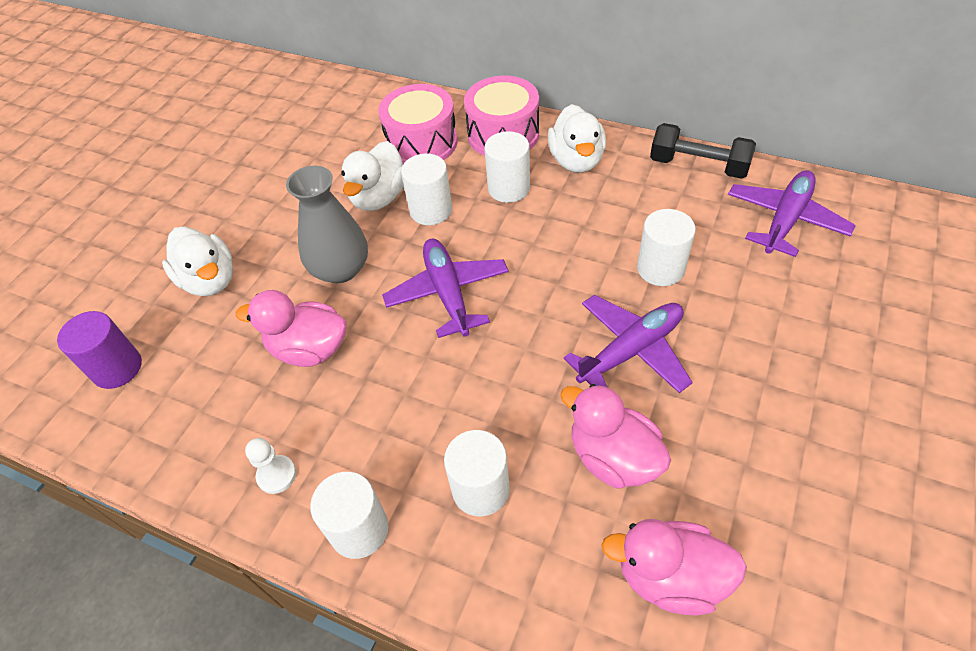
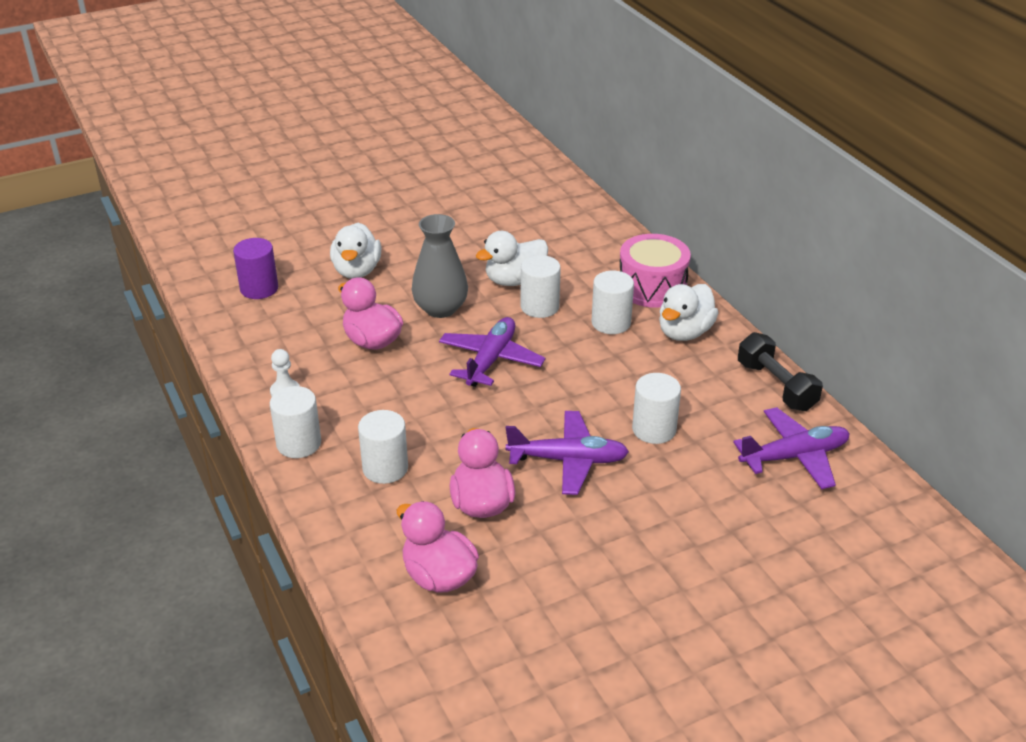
camera: 35 degrees right, 15 degrees down
pink drum [378,84,458,164] -> none

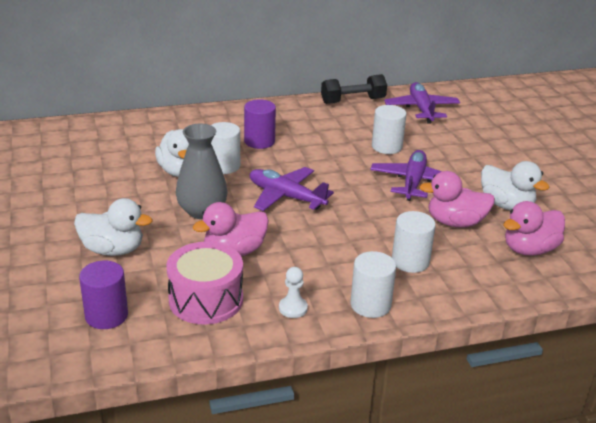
camera: 80 degrees left, 5 degrees down
white cylinder [592,271,634,334] -> purple cylinder [244,99,276,149]
pink drum [620,234,691,308] -> pink drum moved to [166,242,243,325]
white duck [659,284,718,341] -> white duck moved to [481,161,549,210]

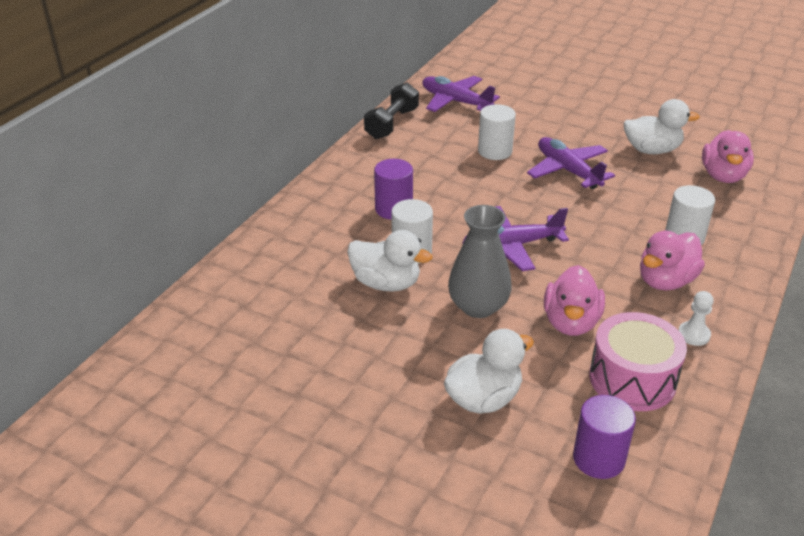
camera: 45 degrees left, 5 degrees up
white cylinder [351,251,396,318] -> none
pink duck [419,171,495,228] -> pink duck moved to [640,231,705,290]

